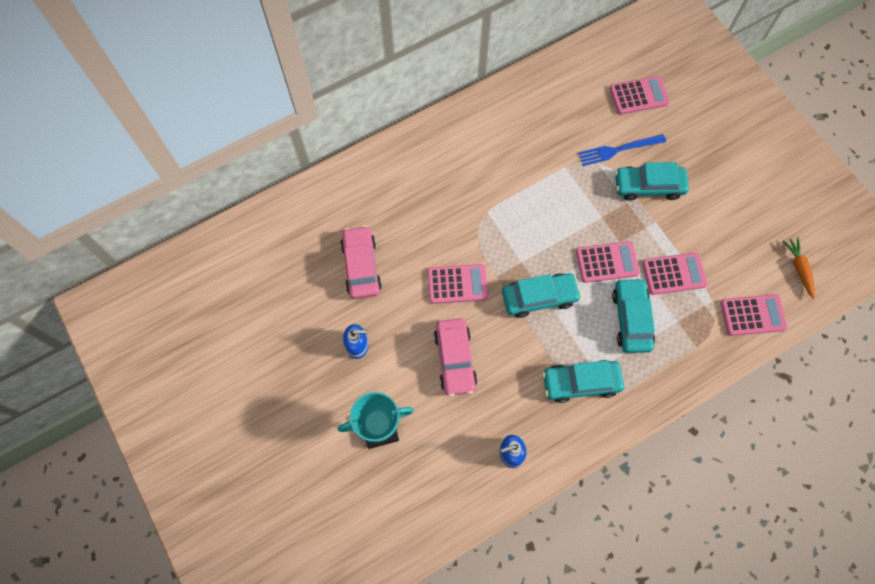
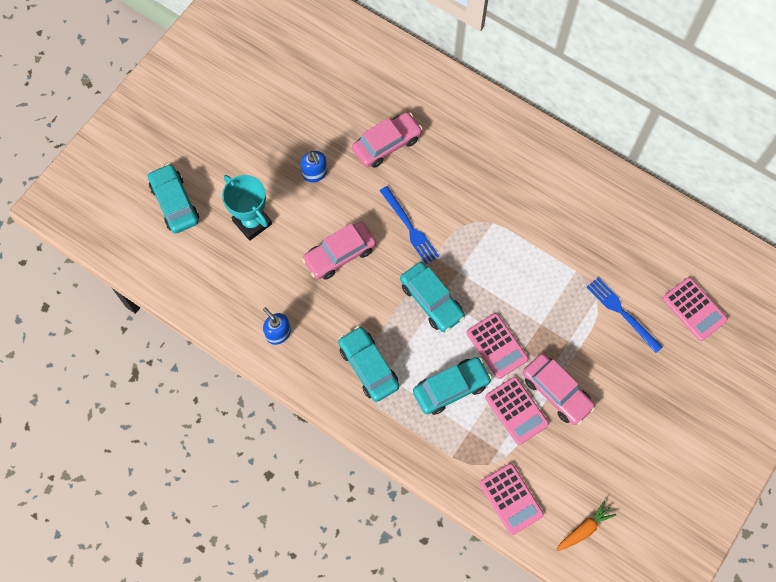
camera: 65 degrees right, 0 degrees up
pink calculator [428,264,488,304] -> blue fork [379,186,439,264]
turquoise car [615,162,689,201] -> turquoise car moved to [148,164,199,234]
none -> pink car [523,354,595,425]

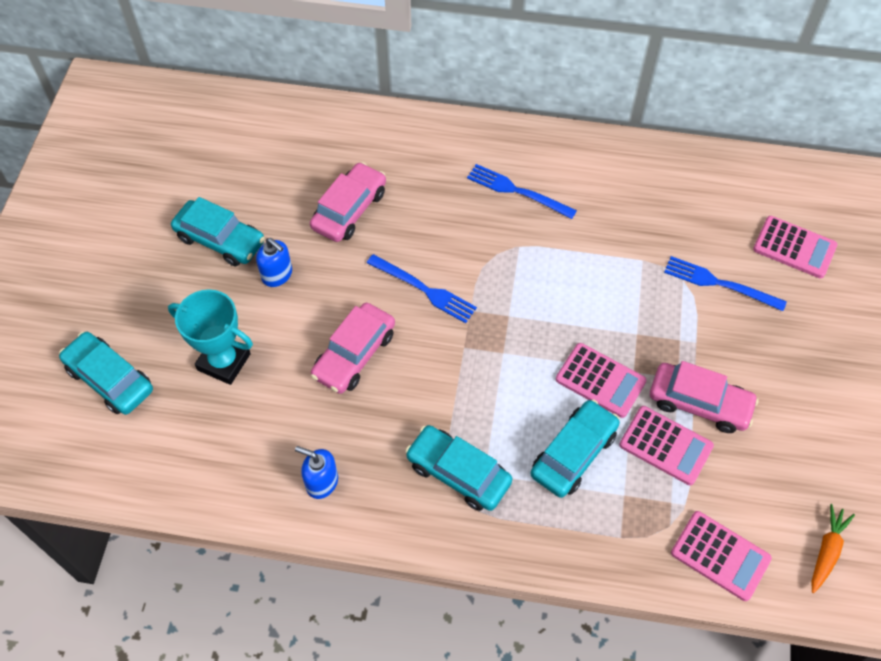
camera: 25 degrees left, 10 degrees down
turquoise car [400,262,465,332] -> turquoise car moved to [171,197,265,266]
none -> blue fork [467,164,577,219]

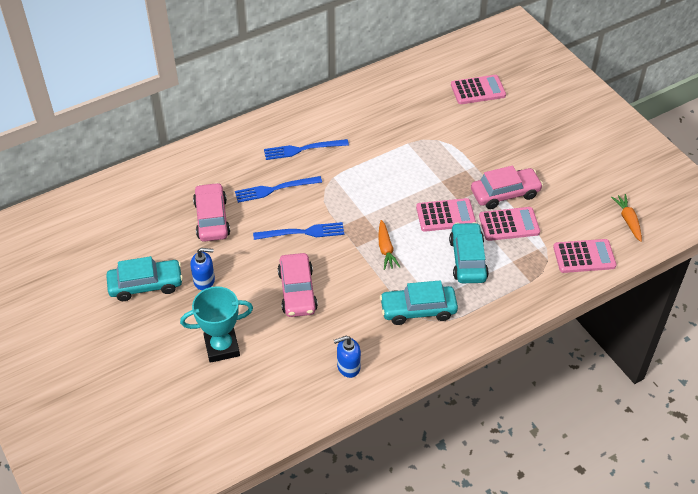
camera: 40 degrees left, 10 degrees down
turquoise car [59,332,153,415] -> none
blue fork [664,256,787,311] -> blue fork moved to [235,176,322,203]
none -> orange carrot [379,220,400,270]

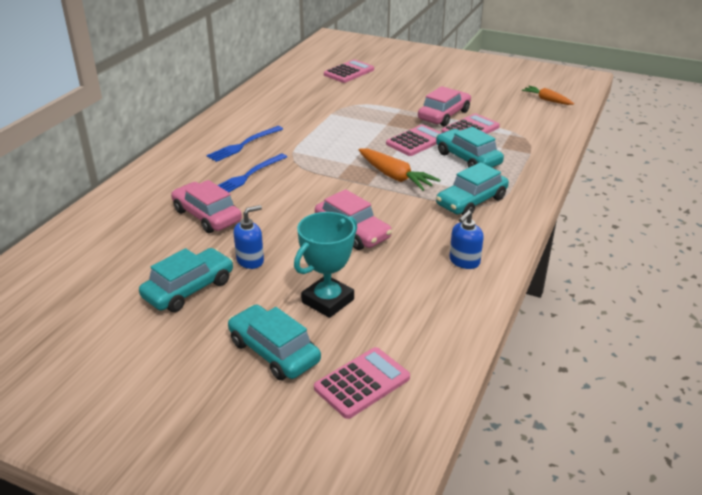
camera: 35 degrees left, 15 degrees down
blue fork [253,222,344,240] -> none
orange carrot [379,220,400,270] -> orange carrot [359,149,440,191], size x1.51
pink calculator [553,239,617,273] -> pink calculator moved to [314,347,410,419]
none -> turquoise car [228,304,321,380]

